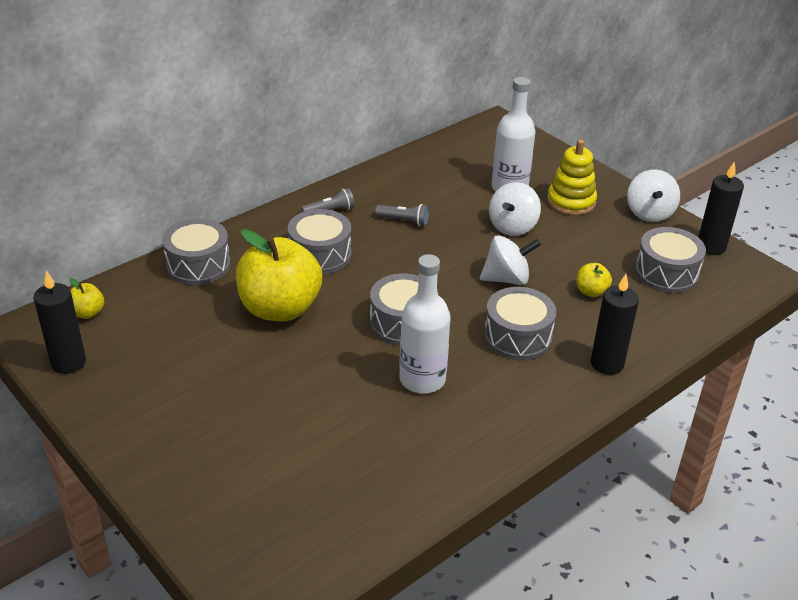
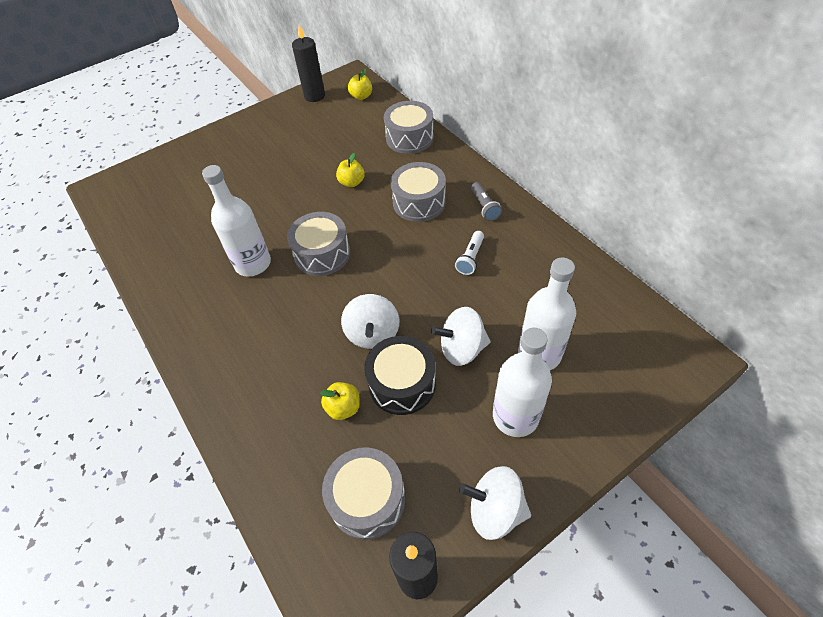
camera: 100 degrees right, 15 degrees up
yellow apple [236,229,322,321] -> yellow apple [336,153,365,187], size x0.43
grey flashlight [375,204,429,226] -> white flashlight [455,231,484,275]
grey drum [484,287,556,360] -> none
white spinning top [489,182,541,236] -> white spinning top turned 45 degrees counterclockwise [431,307,491,366]
yellow stacking toy [547,139,597,215] -> white bottle [493,328,552,437]
black candle [591,274,639,375] -> none
none -> black drum [364,336,436,415]

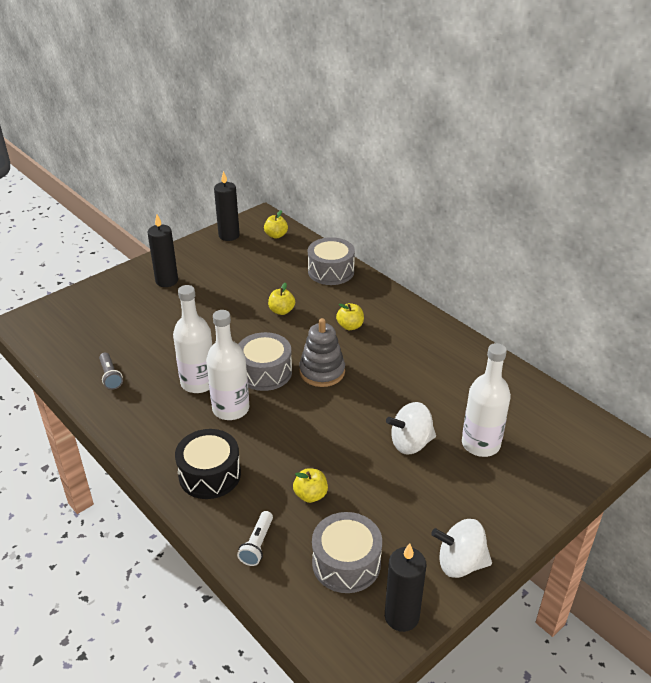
camera: 10 degrees left, 15 degrees down
white spinning top [341,294,399,349] -> none
black drum [364,336,436,415] -> black drum moved to [175,429,241,499]
grey drum [391,162,446,222] -> yellow apple [336,303,364,330]
white flashlight [455,231,484,275] -> white flashlight moved to [237,511,273,566]
grey flashlight [471,182,502,221] -> grey flashlight moved to [99,353,123,390]
white bottle [493,328,552,437] -> white bottle moved to [206,310,249,420]
none -> black candle [147,214,178,287]
none -> grey stacking toy [299,318,345,387]

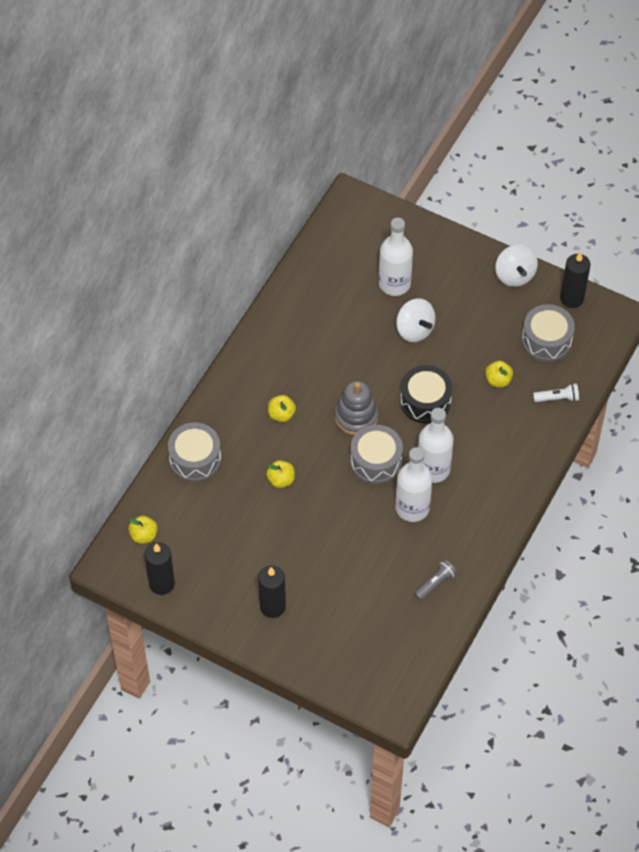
camera: 110 degrees left, 20 degrees up
black drum [175,429,241,499] -> black drum moved to [400,365,452,424]

